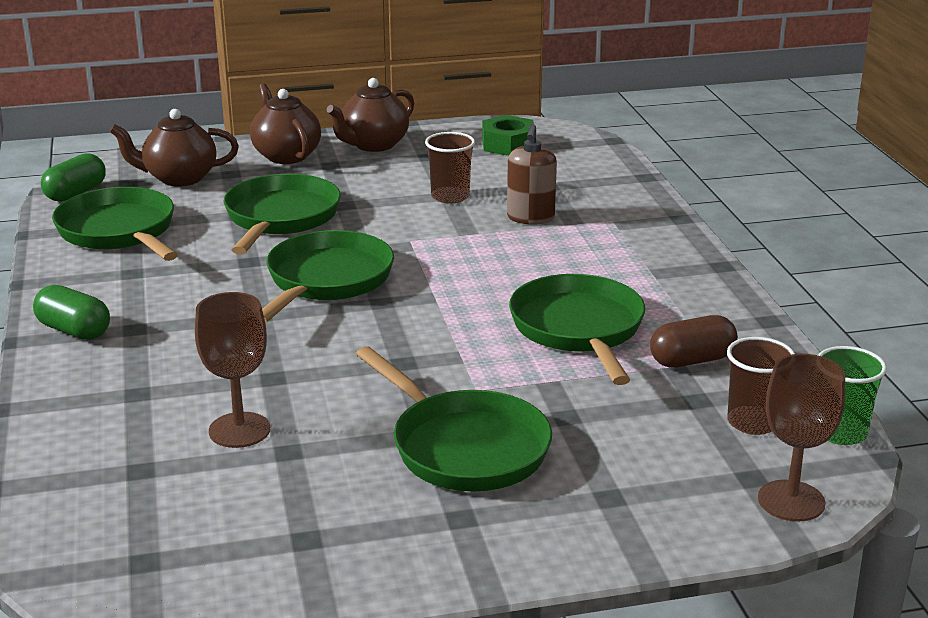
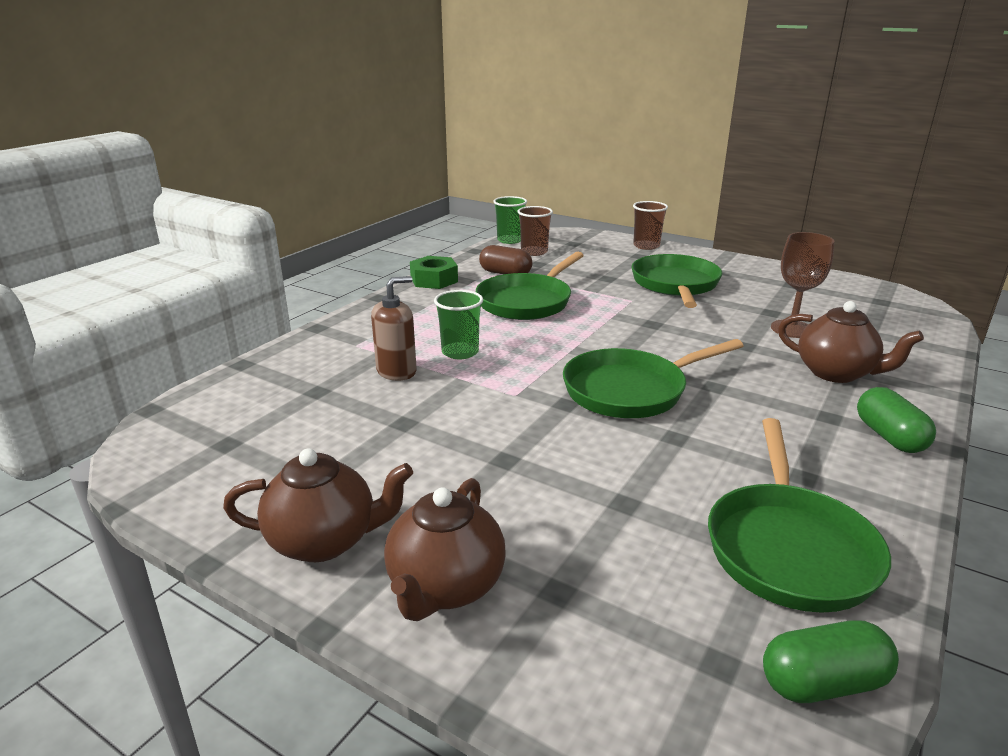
camera: 135 degrees left, 0 degrees up
brown teapot [110,109,239,187] -> brown teapot moved to [778,301,924,383]
green pan [223,174,341,255] -> none
brown cup [425,132,475,203] -> brown cup moved to [633,201,668,250]
green nut [482,115,534,156] -> green nut moved to [410,256,458,289]
brown goblet [758,354,845,521] -> none
none -> green cup [434,290,483,359]

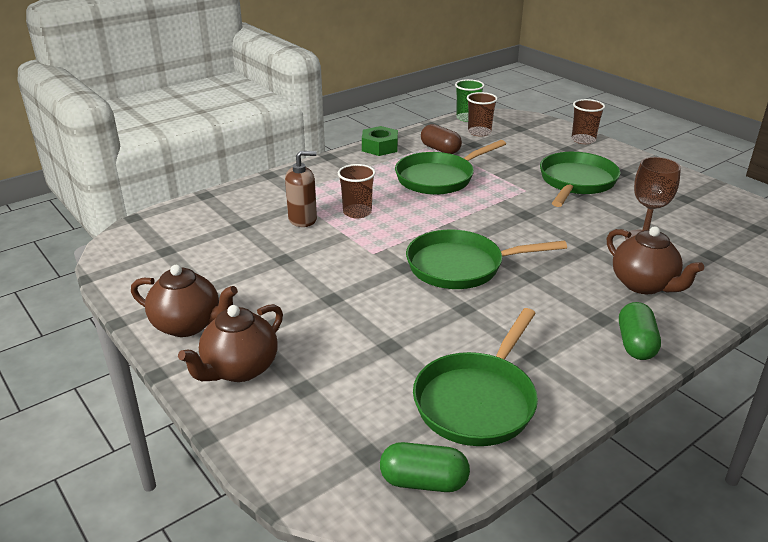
camera: 20 degrees right, 5 degrees up
green cup [434,290,483,359] -> brown cup [338,164,376,218]

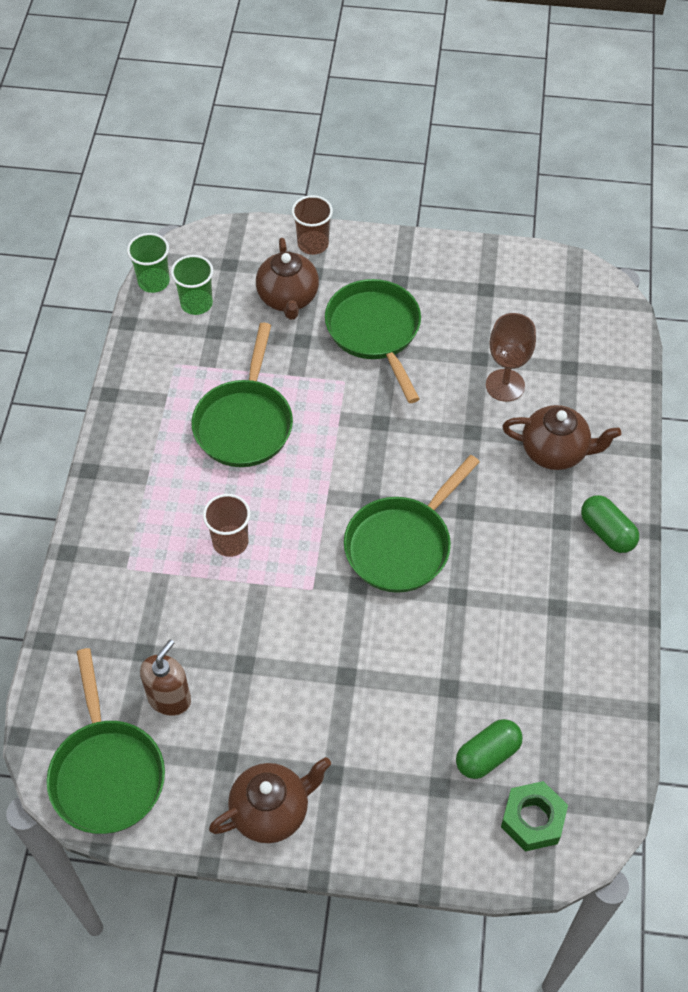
camera: 45 degrees left, 25 degrees up
brown teapot [178,304,283,382] -> brown teapot moved to [256,238,319,320]
brown soap dispenser [285,151,317,227] -> brown soap dispenser moved to [140,639,191,716]
green nut [362,126,398,156] -> green nut moved to [501,781,568,852]
green capsule [380,442,470,492] -> green capsule moved to [456,719,523,779]
green pan [413,308,538,446] -> green pan moved to [47,648,165,834]
brown capsule [421,124,462,154] -> none
brown cup [467,92,498,137] -> green cup [171,255,213,315]

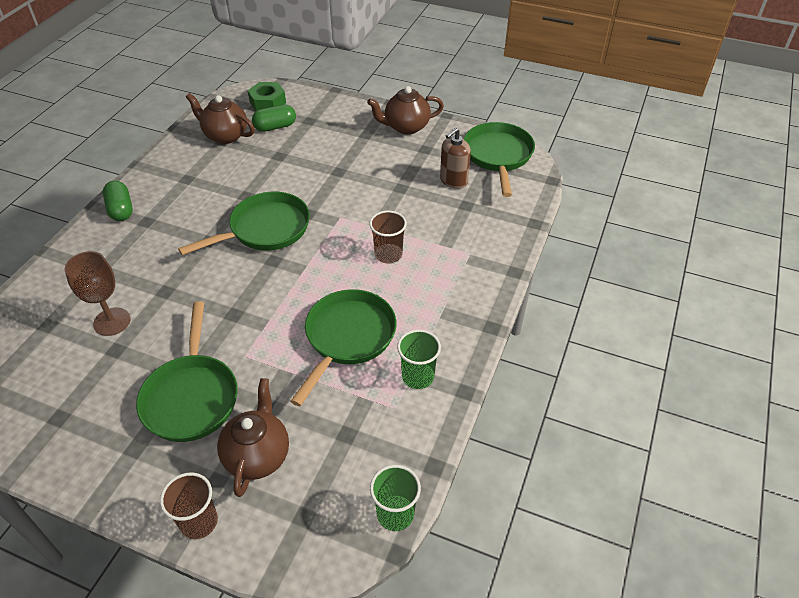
camera: 165 degrees left, 10 degrees down
green cup [171,255,213,315] -> green cup moved to [397,330,441,389]
brown teapot [502,405,621,470] -> brown teapot moved to [186,93,255,144]

